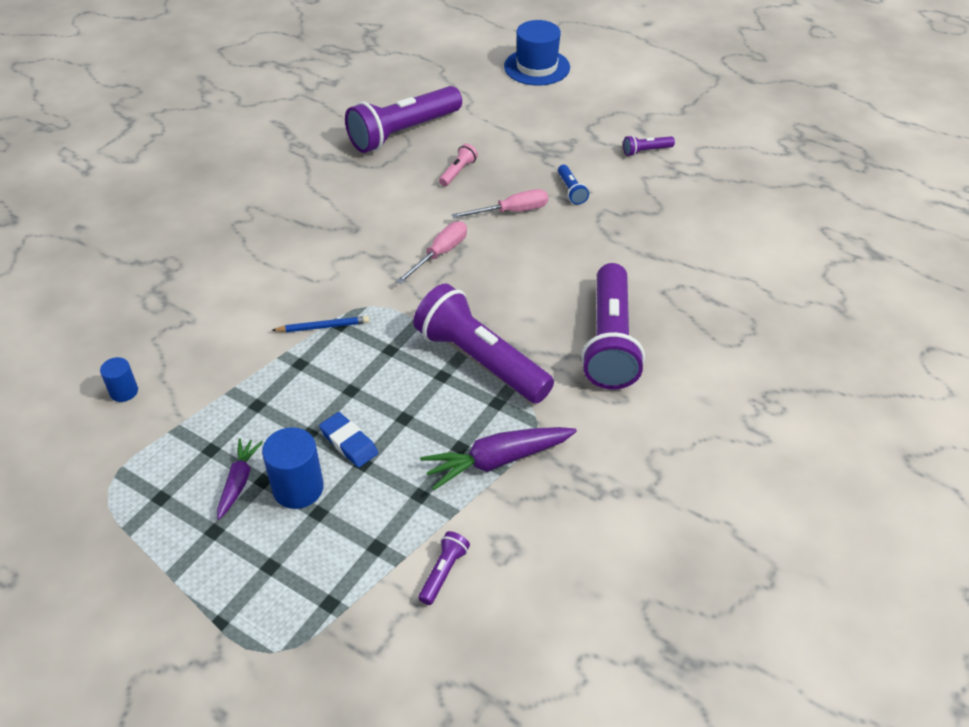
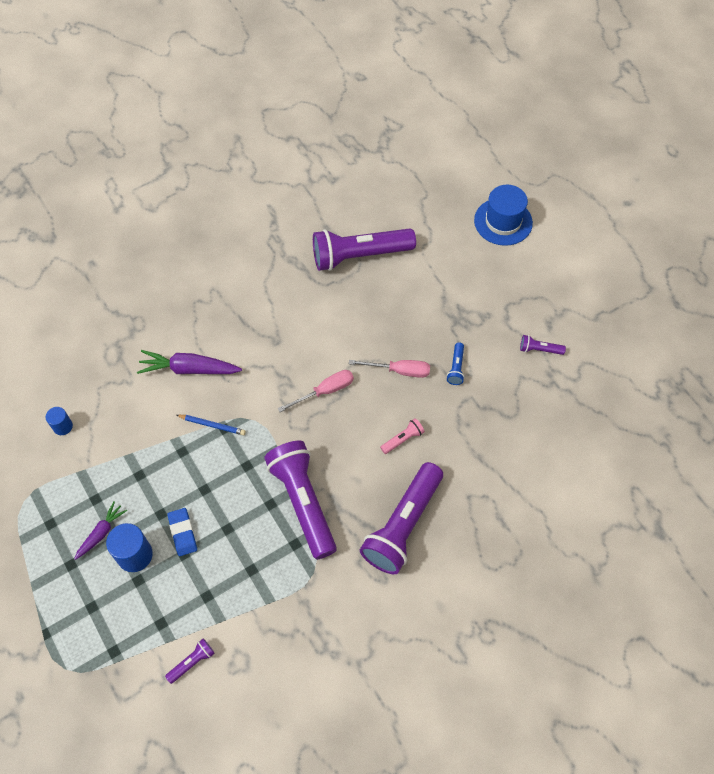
camera: 25 degrees right, 15 degrees up
purple carrot [420,427,577,490] -> purple carrot moved to [137,350,242,374]
pink flashlight [439,144,478,186] -> pink flashlight moved to [380,418,425,454]

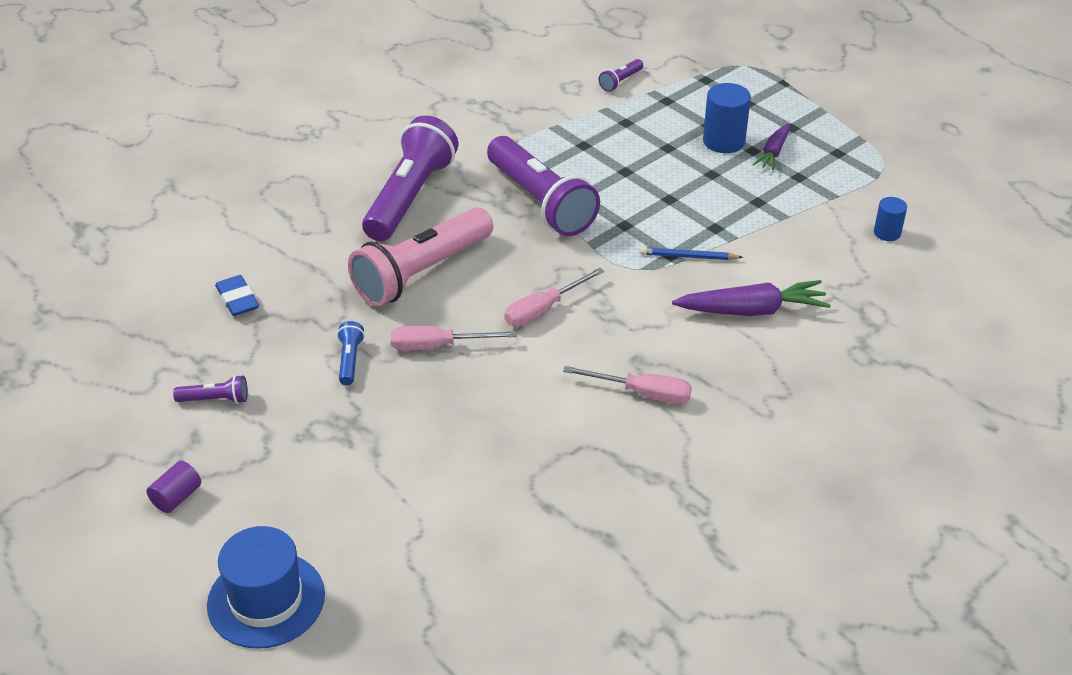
camera: 170 degrees right, 20 degrees down
blue eraser [167,508,197,556] -> blue eraser moved to [215,275,259,316]
purple flashlight [313,228,416,271] -> none
pink flashlight [380,418,425,454] -> pink flashlight [348,207,493,306], size x2.42
none -> purple cylinder [146,461,201,513]
none -> pink screwdriver [563,366,692,404]

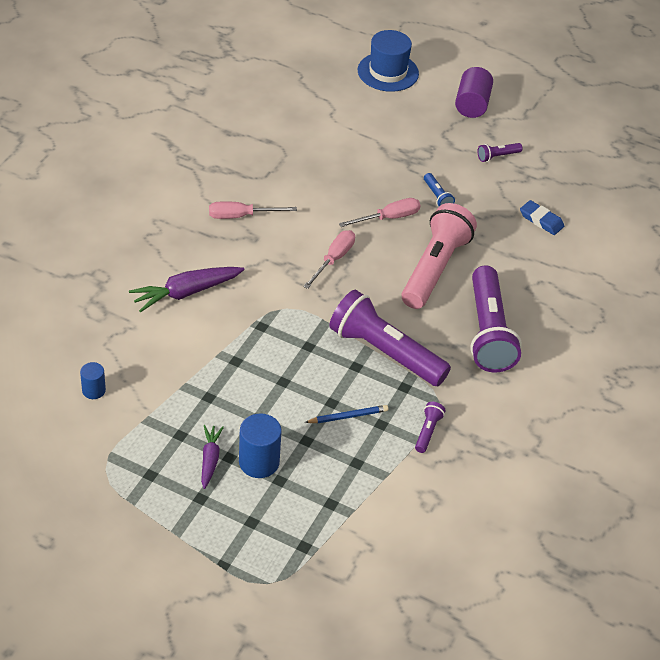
camera: 155 degrees right, 5 degrees up
purple cylinder [146,461,201,513] -> purple cylinder [455,67,493,118], size x1.69
purple flashlight [599,59,643,92] -> purple flashlight moved to [415,402,446,453]
blue pencil [640,247,743,260] -> blue pencil moved to [305,405,388,423]

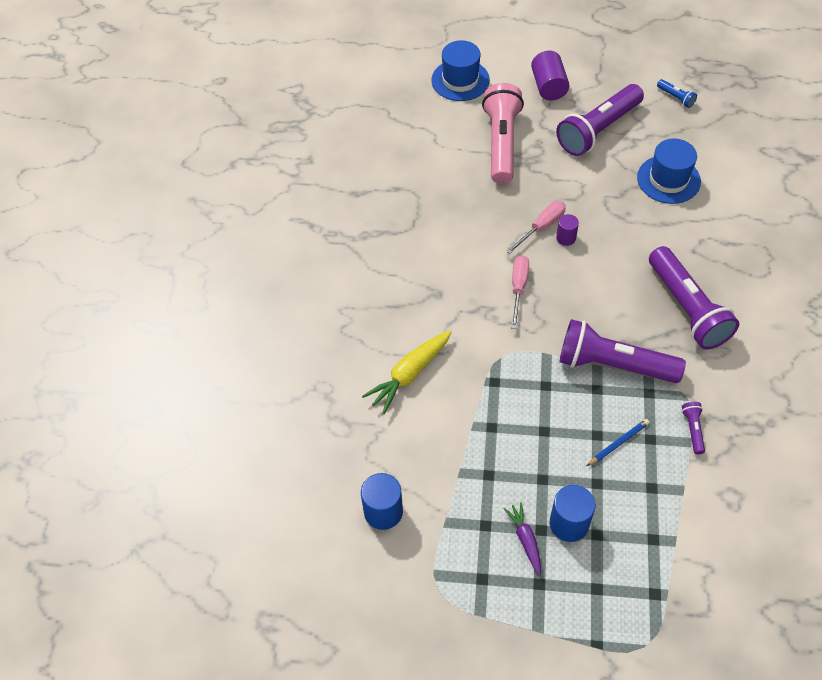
camera: 15 degrees left, 10 degrees up
blue cylinder [80,362,106,399] -> blue cylinder [361,473,403,530], size x1.69
purple carrot [129,267,244,312] -> yellow carrot [362,330,452,414]
pink screwdriver [209,202,297,219] -> none
pink flashlight [402,203,477,309] -> pink flashlight moved to [482,83,524,184]
blue flashlight [424,173,455,207] -> blue flashlight moved to [657,79,697,108]
purple flashlight [478,143,523,162] -> purple flashlight [556,84,644,156], size x2.42
blue eraser [520,200,564,235] -> blue hat [637,139,701,204]
none -> purple cylinder [556,214,579,246]

